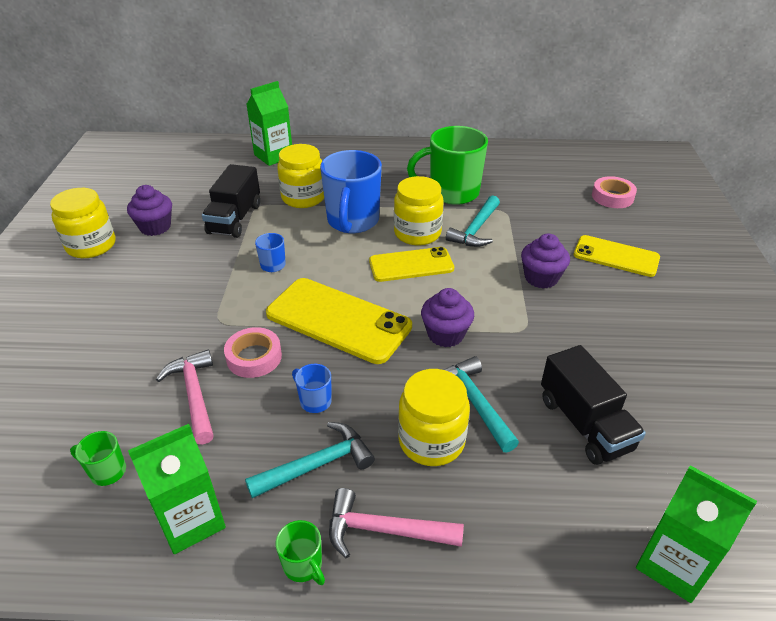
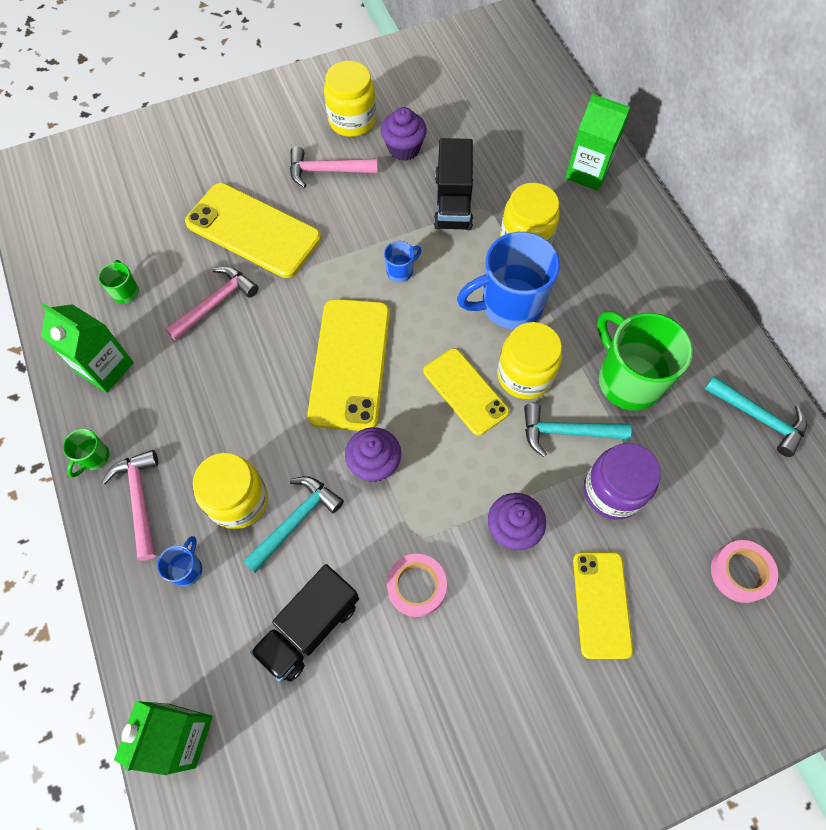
camera: 65 degrees right, 25 degrees up
black truck [202,164,260,238] -> black truck turned 75 degrees counterclockwise [434,138,473,230]
pink tape [224,327,282,378] -> pink tape moved to [387,554,447,617]
turquoise hammer [245,422,375,498] -> turquoise hammer moved to [704,376,807,457]
blue mug [292,364,332,413] -> blue mug moved to [157,536,202,586]
none -> yellow phone [185,183,321,278]
none -> pink hammer [290,146,378,188]
none -> purple jar [584,443,661,519]

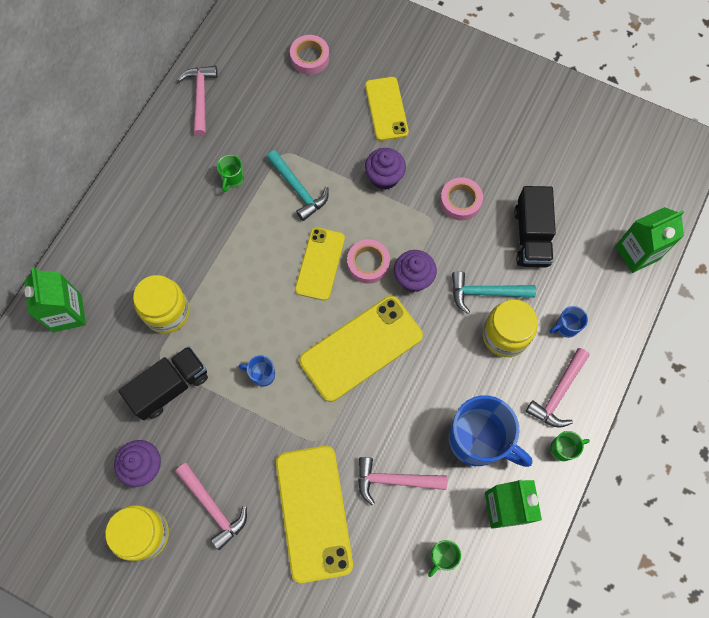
camera: 130 degrees left, 5 degrees up
black truck [250,564,359,682] -> black truck turned 90 degrees clockwise [514,186,556,268]
blue mug [457,232,560,329] -> blue mug moved to [449,395,532,467]
yellow jar [497,322,562,399] -> none
yellow phone [573,552,633,659] -> yellow phone turned 60 degrees counterclockwise [365,77,409,141]
purple jar [584,443,661,519] -> none
green mug [597,311,693,411] -> green mug [217,155,244,192], size x0.44
turquoise hammer [704,376,807,457] -> pink hammer [178,66,218,136]
none -> pink tape [347,239,390,284]

